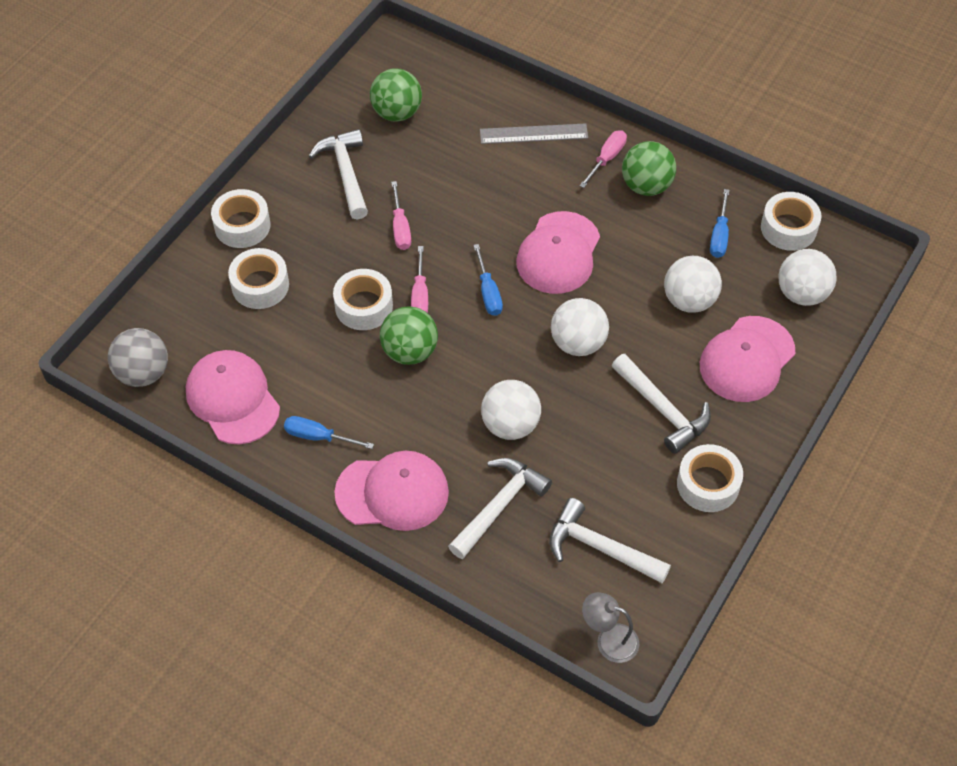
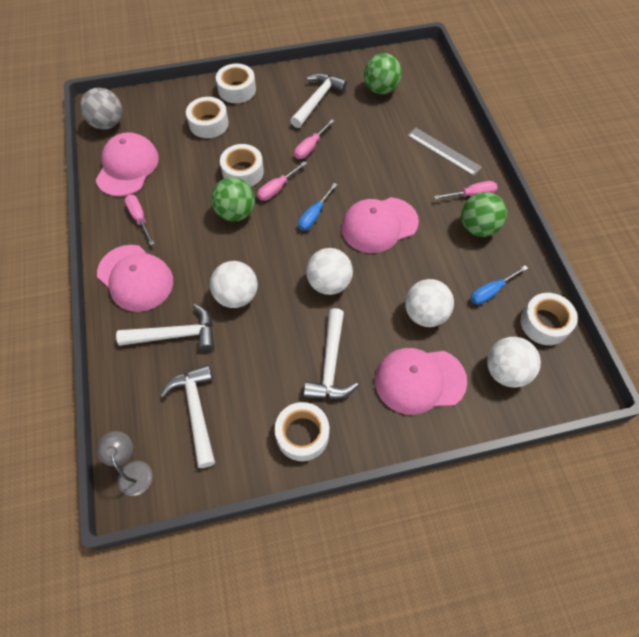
camera: 45 degrees right, 5 degrees up
blue screwdriver [284,416,374,449] -> pink screwdriver [125,195,154,246]

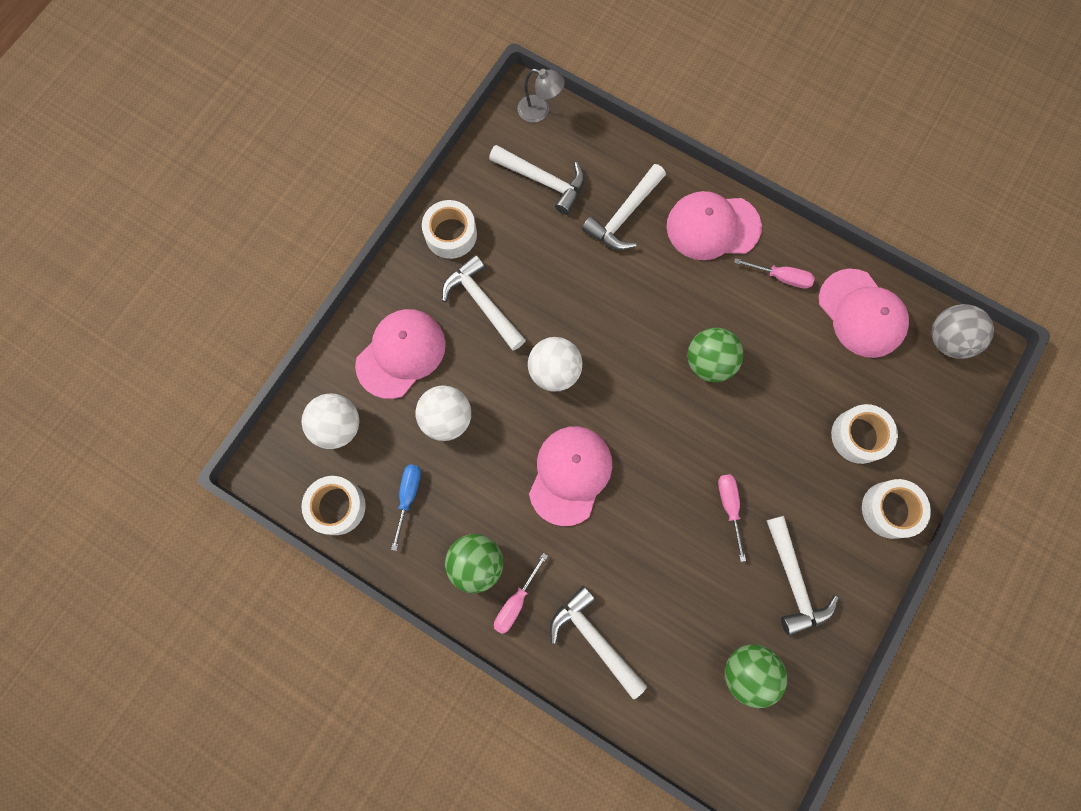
camera: 135 degrees right, 15 degrees up
white ball [210,261,258,308] -> none
white tape [220,144,264,186] -> none
pink screwdriver [257,161,307,201] -> none
blue screwdriver [298,183,338,231] -> none
grey ruler [407,128,482,176] -> white hammer [550,586,647,699]

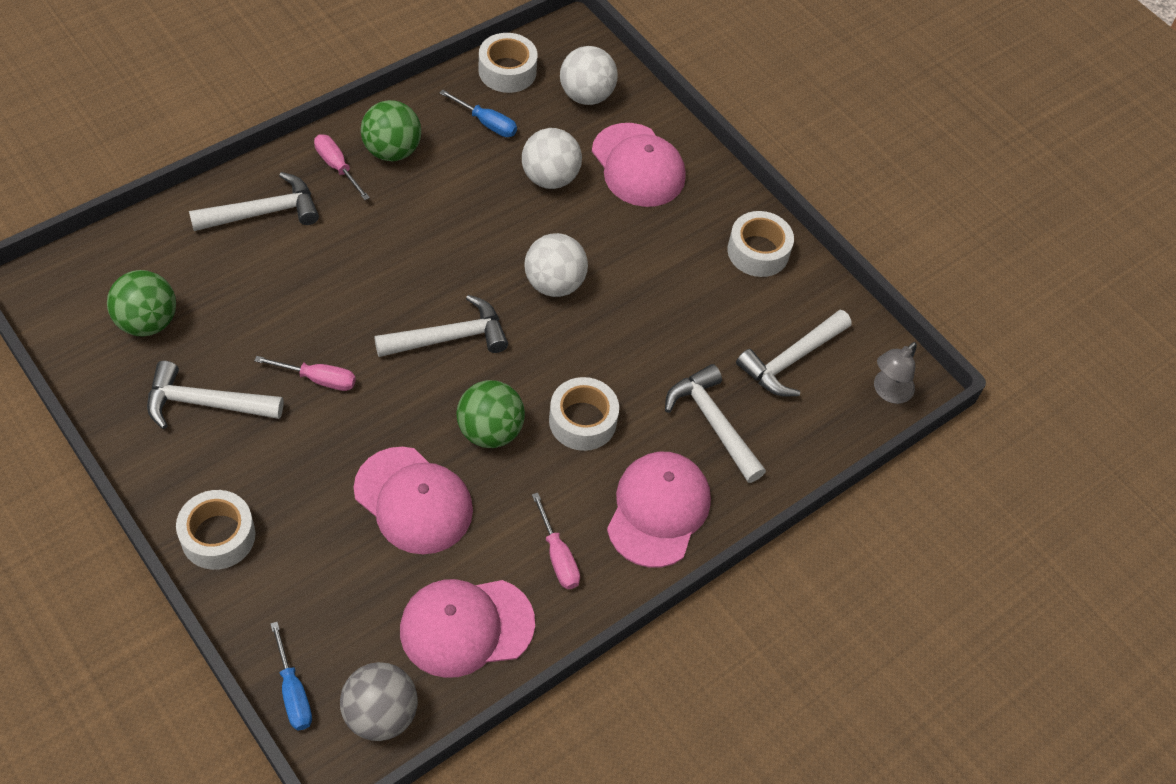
camera: 105 degrees right, 20 degrees down
white hammer [442,255,526,351] -> white hammer moved to [374,295,508,357]
pink cap [529,426,612,526] -> pink cap moved to [354,447,473,554]
pink screwdriver [734,258,815,289] -> pink screwdriver turned 60 degrees counterclockwise [532,493,580,589]
white tape [831,404,898,464] -> white tape moved to [549,377,619,451]
none -> blue screwdriver [270,622,312,731]

